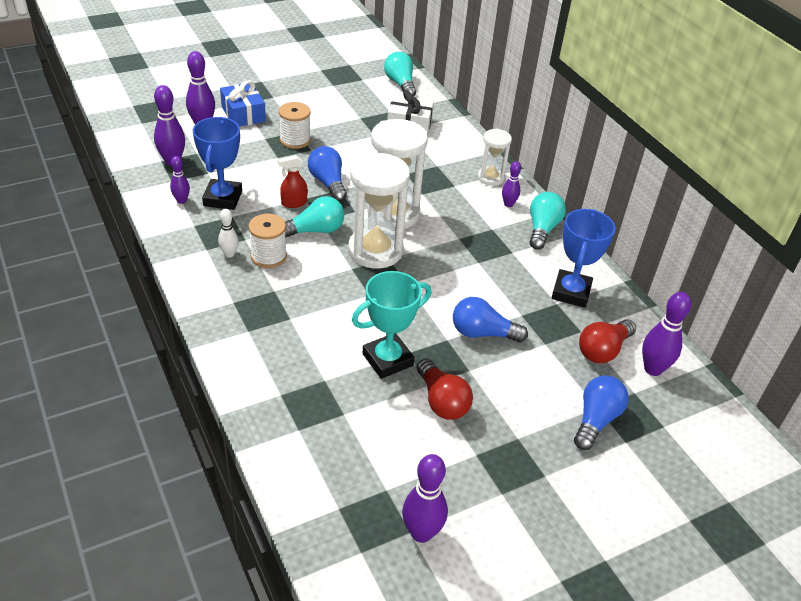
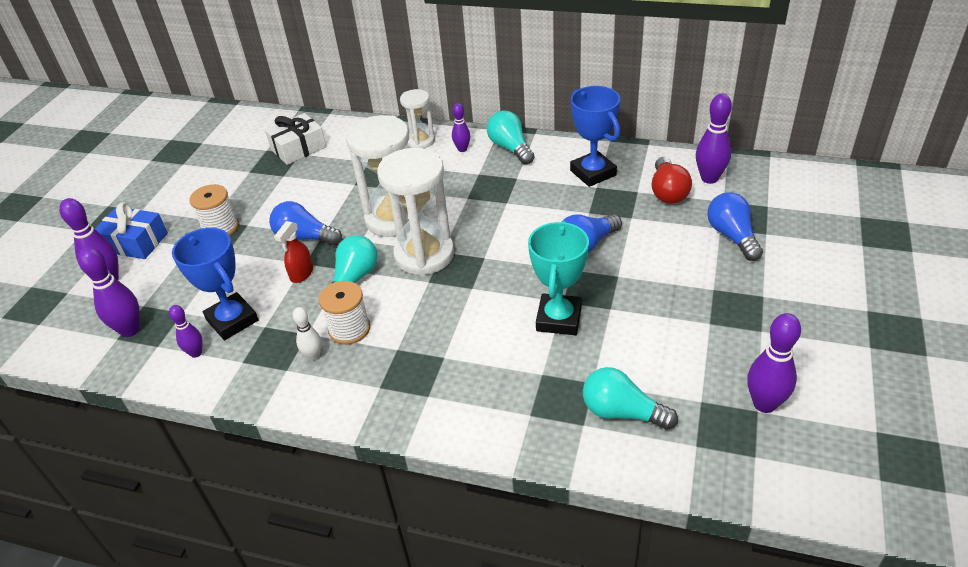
camera: 40 degrees left, 0 degrees up
turquoise light bulb [384,52,416,97] -> turquoise light bulb moved to [583,367,678,430]
red light bulb [417,359,473,420] -> none

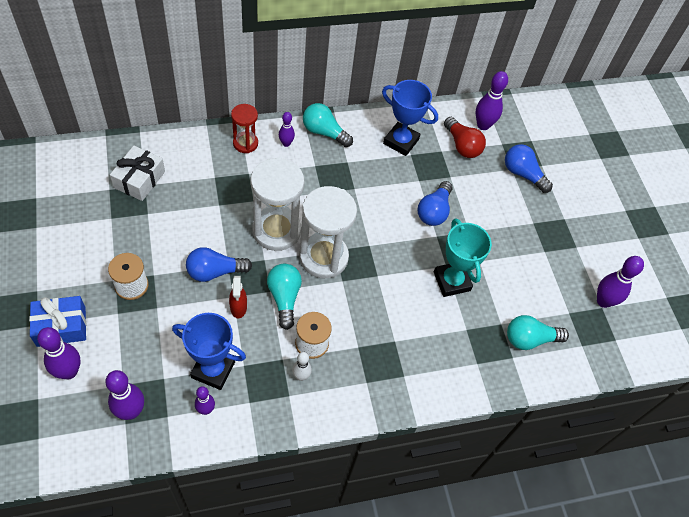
camera: 40 degrees left, 15 degrees up
white hourglass [400,89,435,148] -> red hourglass [231,104,258,153]

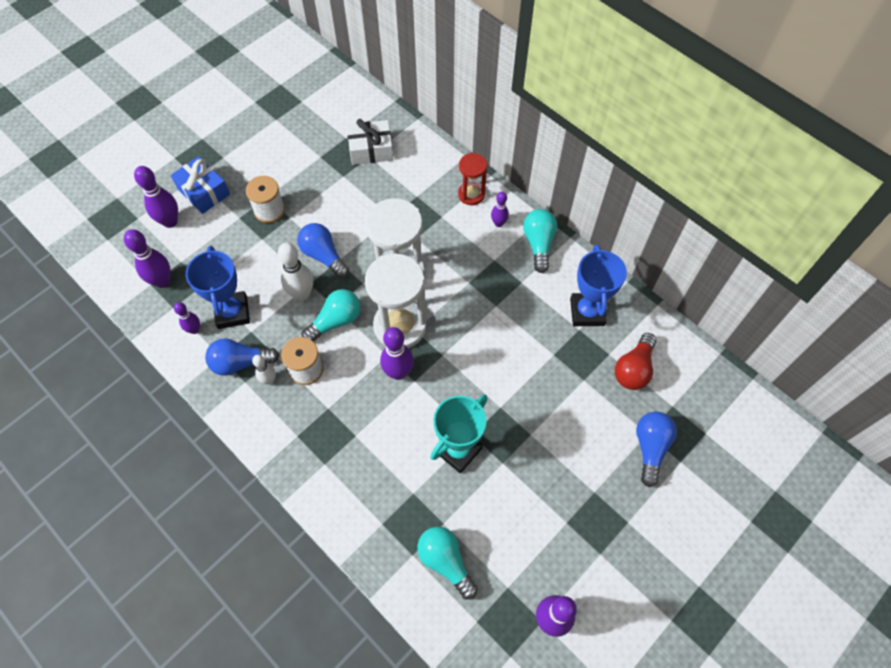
camera: 65 degrees right, 5 degrees up
red spray bottle [229,276,247,318] -> white bowling pin [278,243,313,301]
blue light bulb [418,181,453,226] -> blue light bulb moved to [205,338,280,376]
purple bowling pin [476,71,508,130] -> purple bowling pin moved to [380,327,414,380]

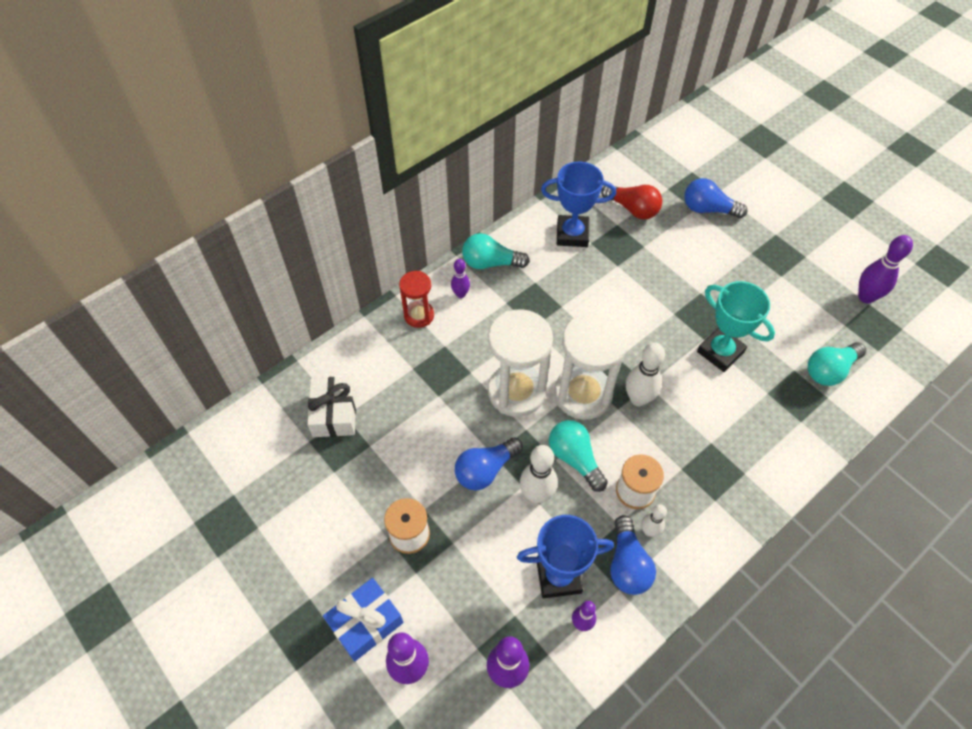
camera: 85 degrees left, 5 degrees down
purple bowling pin [380,327,414,380] -> white bowling pin [626,343,665,406]

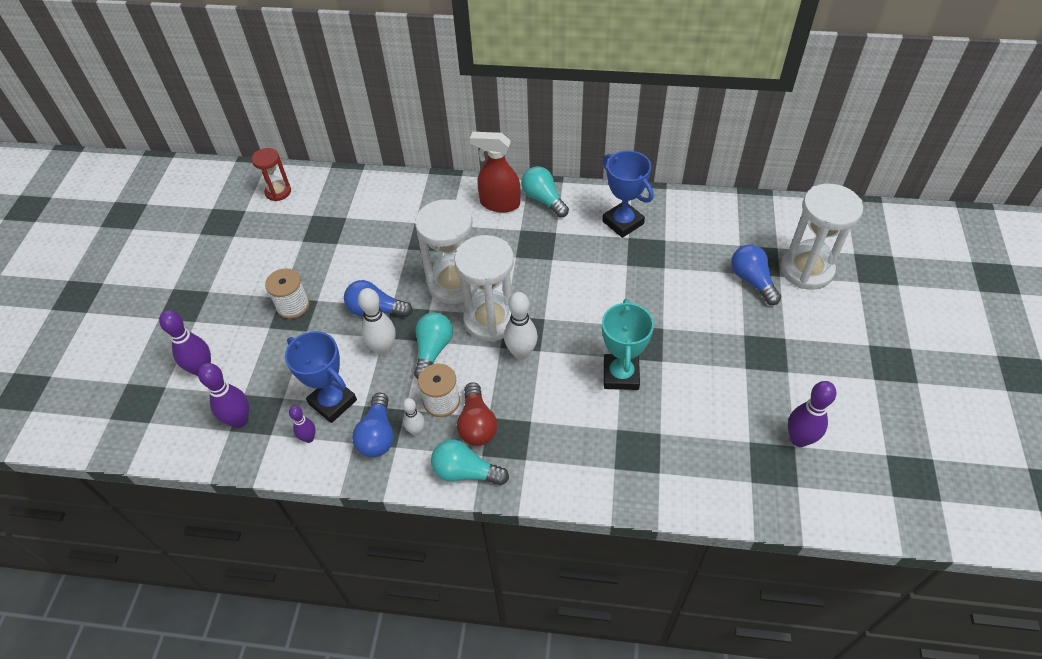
camera: 50 degrees right, 5 degrees down
white gift [307,377,356,437] -> none
blue gift [323,578,404,661] -> none
red hourglass [399,271,434,328] -> red hourglass moved to [251,148,291,201]
purple bowling pin [451,259,470,298] -> red spray bottle [470,132,520,213]
red light bulb [601,185,662,220] -> red light bulb moved to [457,382,497,446]
blue light bulb [610,515,656,595] -> blue light bulb turned 45 degrees counterclockwise [352,393,394,457]
turquoise light bulb [808,342,866,386] -> turquoise light bulb moved to [431,439,509,485]
none -> white hourglass [781,184,863,290]

